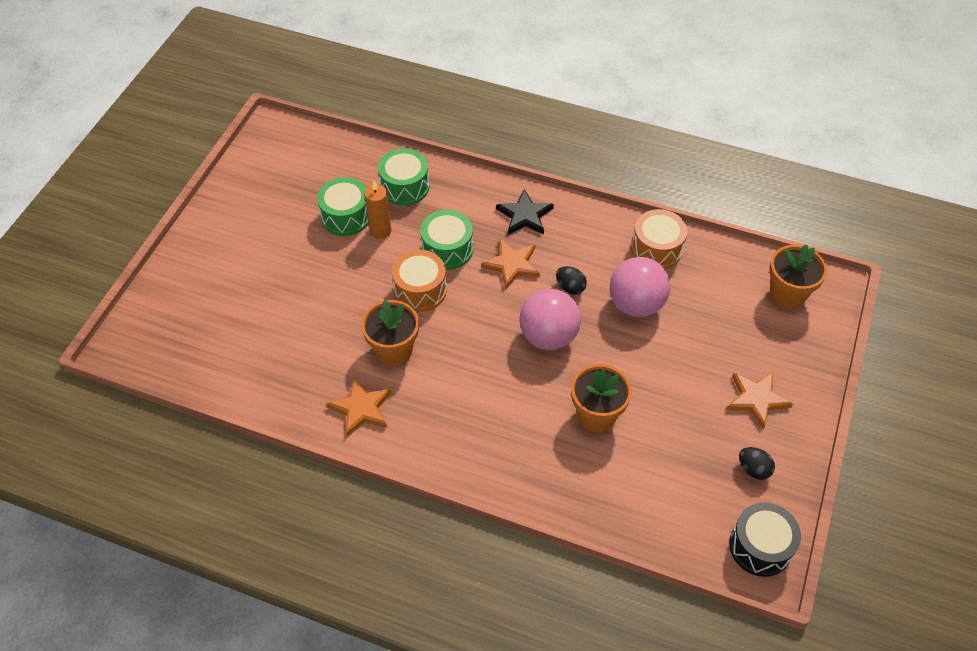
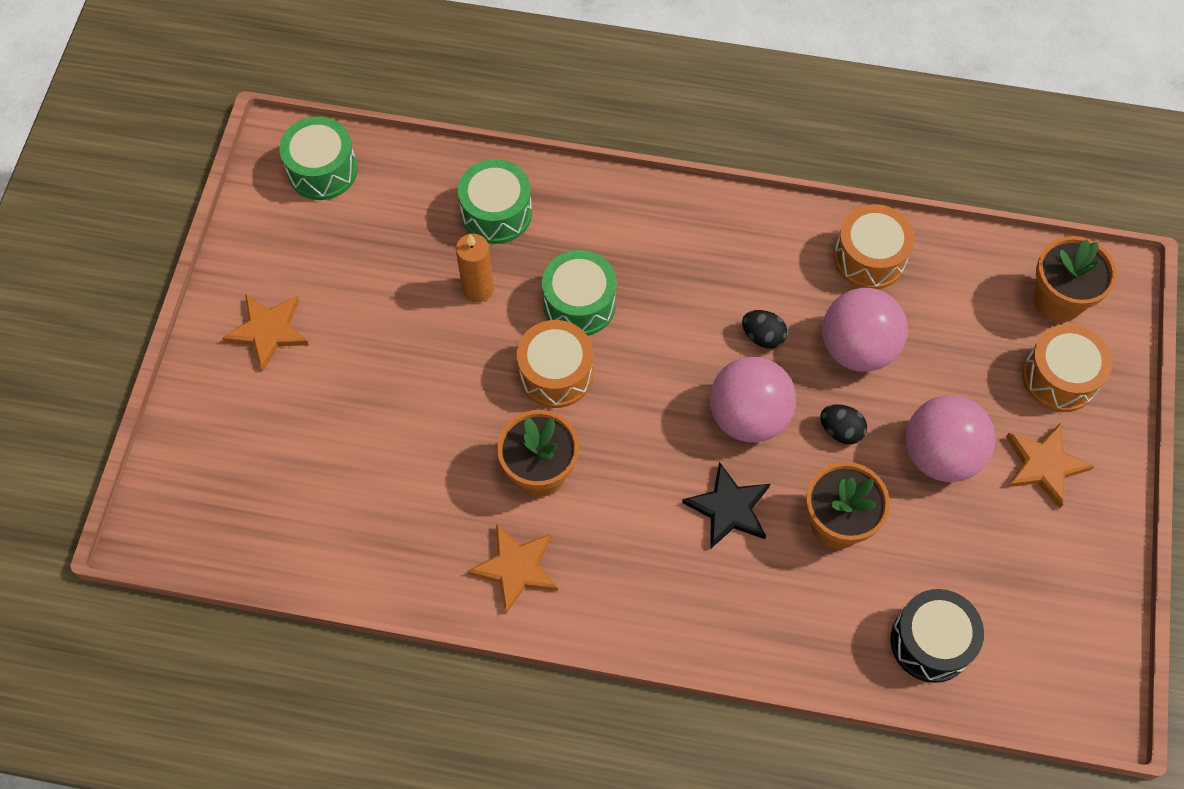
camera: 10 degrees left, 10 degrees up
green drum [317,177,369,236] -> green drum moved to [279,116,358,200]
orange star [481,238,540,289] -> orange star moved to [222,294,309,372]
black star [496,189,554,235] -> black star moved to [682,462,770,549]
black drum [729,503,801,577] -> black drum moved to [891,589,984,683]
black egg [739,447,775,480] -> black egg moved to [820,404,867,444]
none -> pink ball [906,395,995,482]
none -> orange drum [1022,324,1112,412]

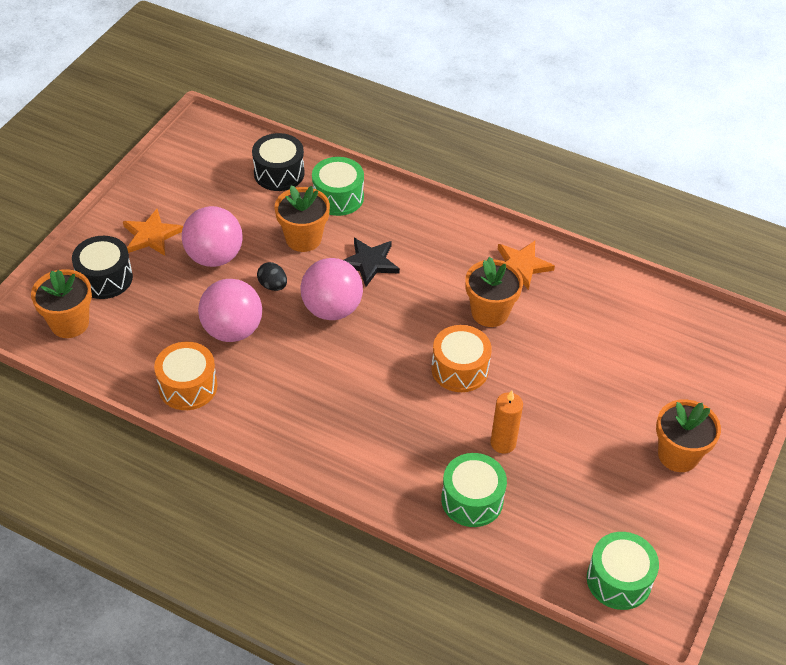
camera: 165 degrees left, 15 degrees down
orange star [222,294,309,372] -> orange flower pot [656,399,721,472]
green drum [542,250,617,336] -> green drum moved to [312,157,364,216]
black egg [742,310,787,349] -> none
orange drum [1022,324,1112,412] -> black drum [72,236,133,299]

